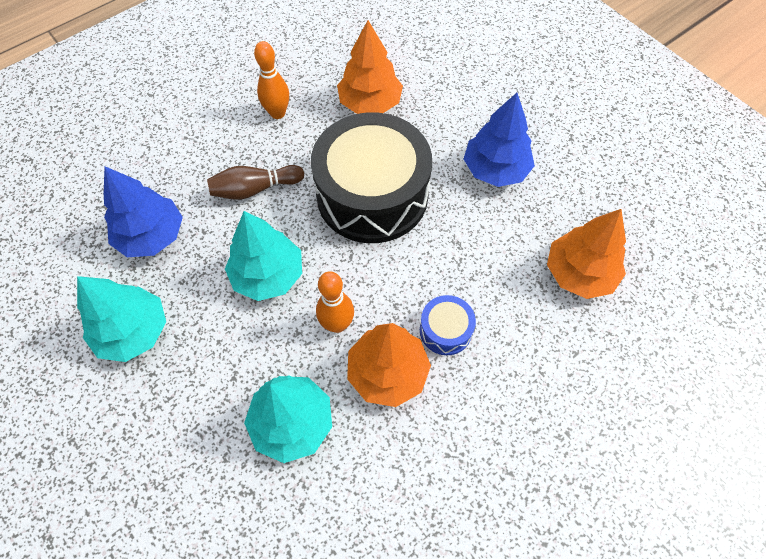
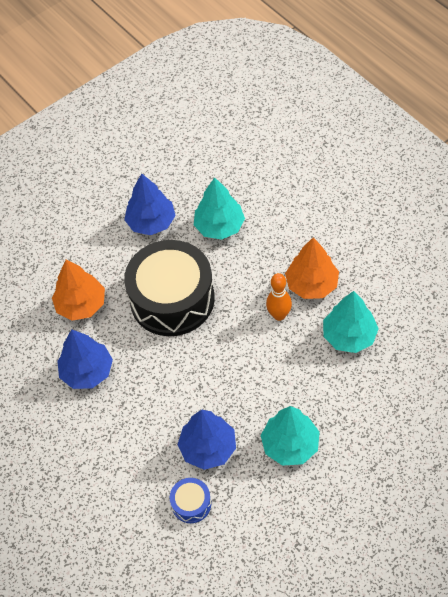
camera: 85 degrees left, 5 degrees down
brown bowling pin [207,165,304,200] -> none
turquoise tree [225,211,302,301] -> turquoise tree moved to [194,177,245,240]
orange bowling pin [254,41,289,119] -> blue tree [57,329,113,389]
blue drum [420,295,476,355] -> blue drum moved to [170,478,211,523]
orange tree [547,209,626,299] -> none

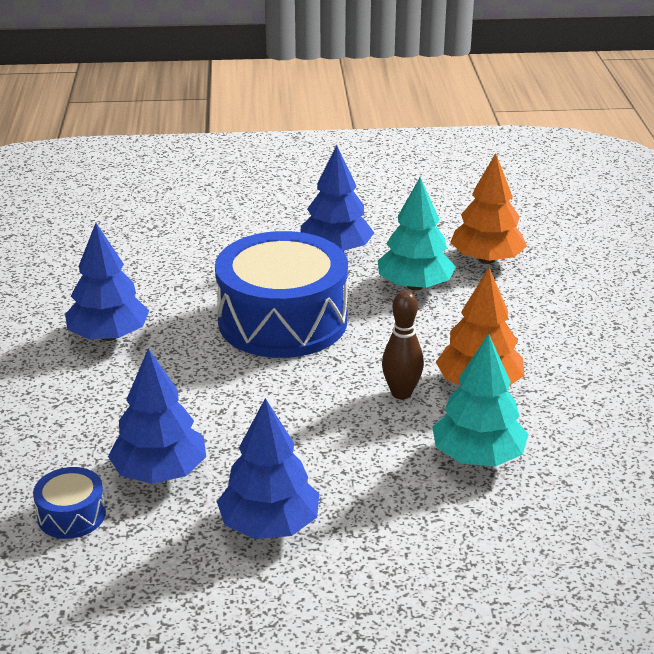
camera: 30 degrees right, 25 degrees down
orange tree [52,260,105,321] -> orange tree moved to [450,153,527,264]
black drum [124,240,214,336] -> blue drum [215,231,348,358]
turquoise tree [261,406,320,466] -> blue tree [217,398,319,539]
orange bowling pin [266,273,292,321] -> brown bowling pin [382,291,424,399]

